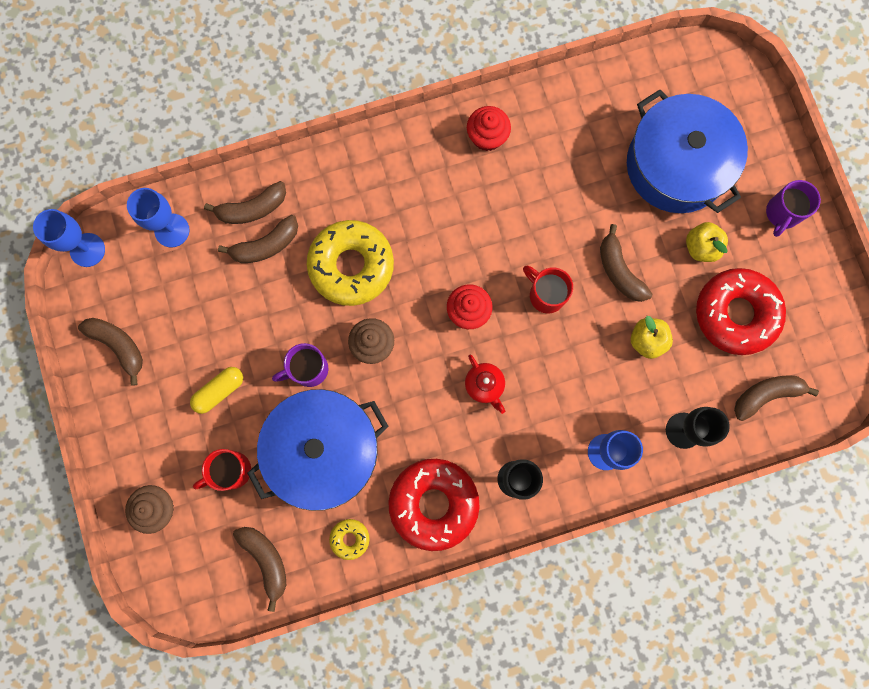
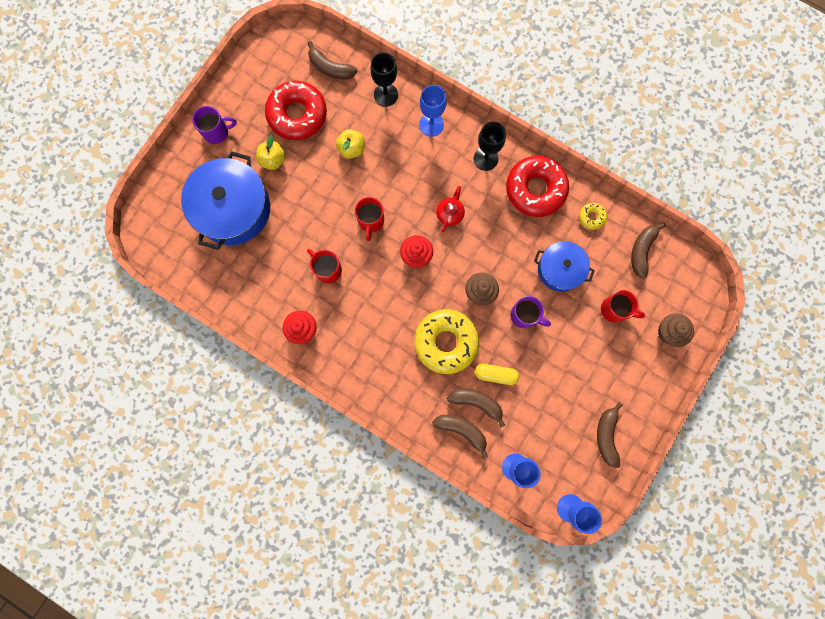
camera: 130 degrees left, 0 degrees up
yellow capsule [190,367,243,414] -> yellow capsule moved to [475,364,519,385]
blue pot [247,389,388,511] -> blue pot [534,241,595,292], size x0.59
brown banana [600,224,653,302] -> none
none -> red mug [307,249,342,283]

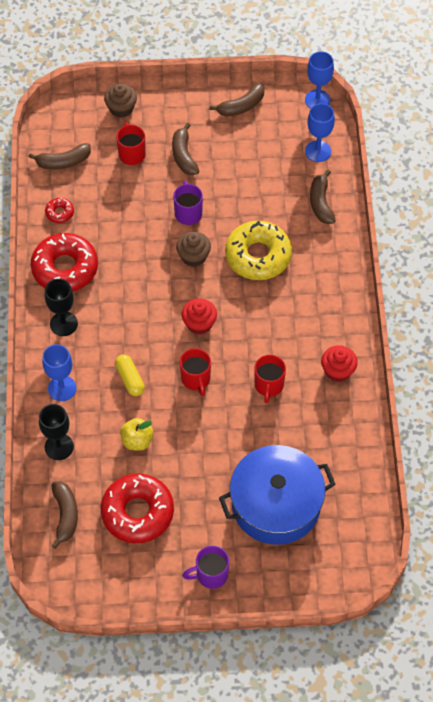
camera: 125 degrees left, 20 degrees down
purple mug [192,106,237,144] -> purple mug turned 60 degrees counterclockwise [182,546,229,589]
yellow apple [256,135,285,170] -> none
red mug [355,197,384,241] -> red mug turned 105 degrees clockwise [180,348,211,396]
red teapot [436,186,465,232] -> none
brown banana [446,388,505,427] -> brown banana moved to [172,123,199,175]
yellow capsule [475,364,519,385] -> yellow capsule moved to [115,354,145,396]
blue pot [534,241,595,292] -> none
yellow donut [579,203,607,230] -> red donut [45,198,74,223]

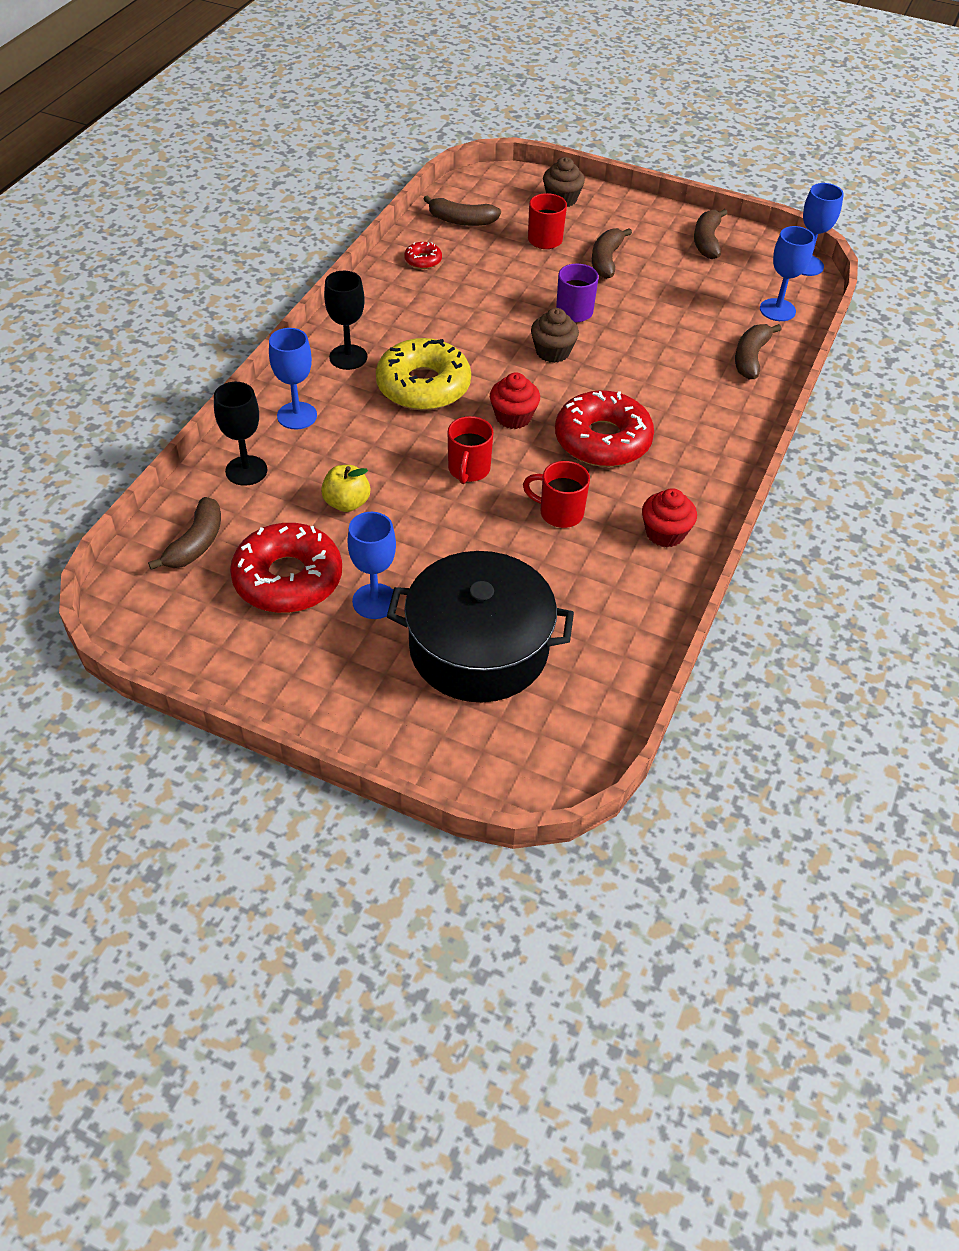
camera: 25 degrees right, 10 degrees down
red donut [31,233,98,292] -> red donut moved to [555,390,654,467]
yellow capsule [115,354,145,396] -> none
purple mug [182,546,229,589] -> none
brown banana [209,83,265,116] -> brown banana turned 105 degrees clockwise [694,209,728,259]
blue pot [219,445,335,545] -> black pot [387,551,574,703]
yellow donut [225,221,292,280] -> yellow donut moved to [376,338,471,411]
red mug [255,355,286,403] -> red mug turned 75 degrees clockwise [523,461,590,528]
none -> blue goblet [347,512,396,619]

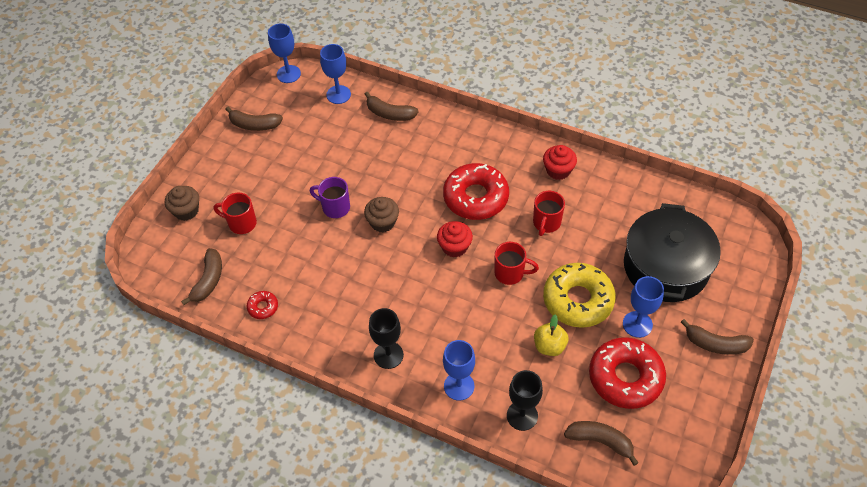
camera: 85 degrees left, 5 degrees up
yellow donut [376,338,471,411] -> yellow donut moved to [543,263,616,328]
brown banana [592,228,632,279] -> brown banana moved to [681,319,754,355]

